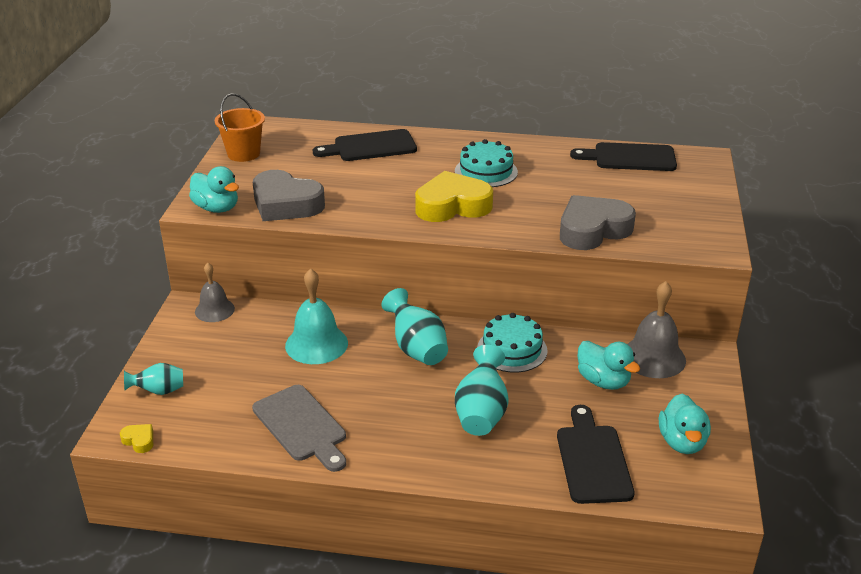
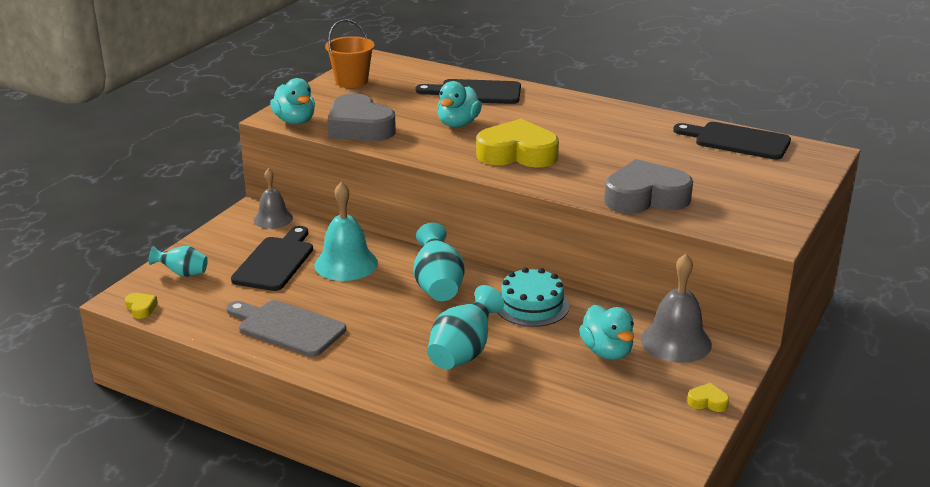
camera: 20 degrees right, 5 degrees down
grey cutting board [252,385,346,472] -> grey cutting board turned 135 degrees clockwise [226,300,346,357]
turquoise cake [455,139,518,187] -> none
black cutting board [557,405,635,504] -> black cutting board moved to [231,226,313,291]
turquoise duck [659,394,711,454] -> turquoise duck moved to [437,81,482,127]
none -> yellow heart [687,383,729,412]

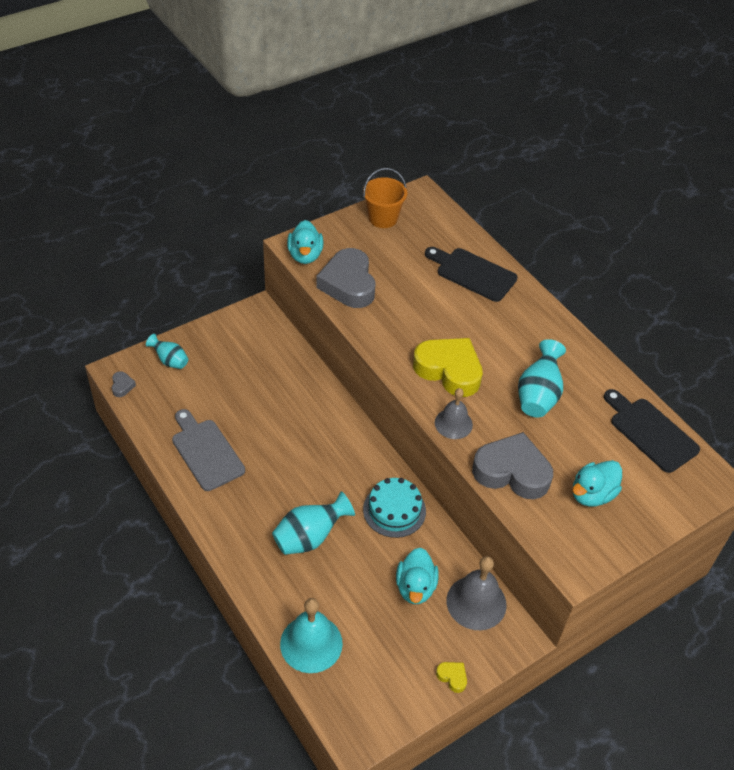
camera: 25 degrees right, 20 degrees up
yellow heart [125,293,158,319] -> grey heart [112,371,136,397]
black cutting board [231,226,313,291] -> none
grey bell [254,168,293,229] -> grey bell moved to [435,388,473,439]
turquoise bell [315,182,378,281] -> turquoise bell moved to [280,598,343,673]
turquoise vase [413,222,464,301] -> turquoise vase moved to [518,339,566,417]
turquoise duck [437,81,482,127] -> turquoise duck moved to [572,460,622,507]

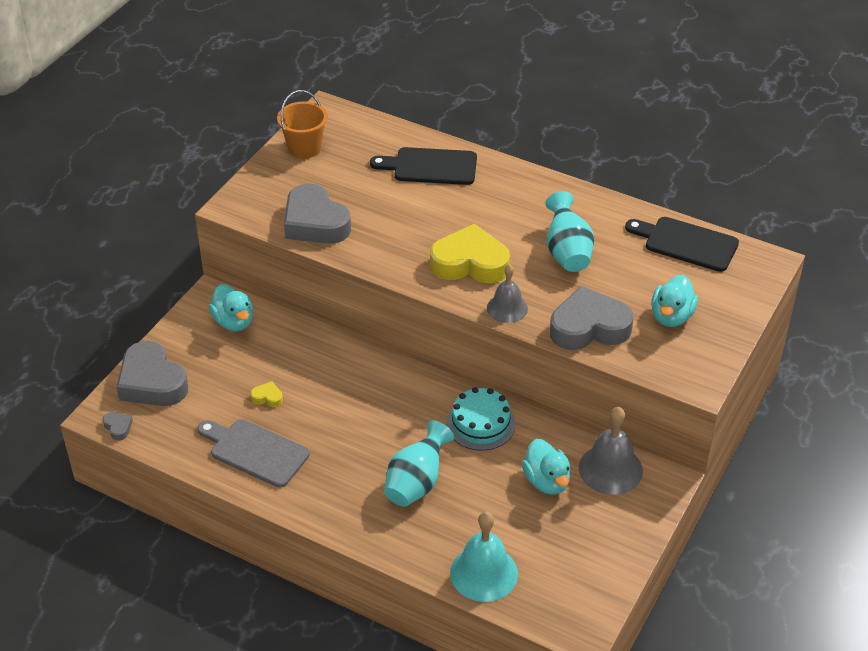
camera: 25 degrees left, 5 degrees down
turquoise vase [146,334,188,369] -> grey heart [117,341,188,406]
turquoise duck [287,220,324,264] -> turquoise duck moved to [209,284,253,331]
yellow heart [436,662,467,693] -> yellow heart moved to [250,381,283,407]

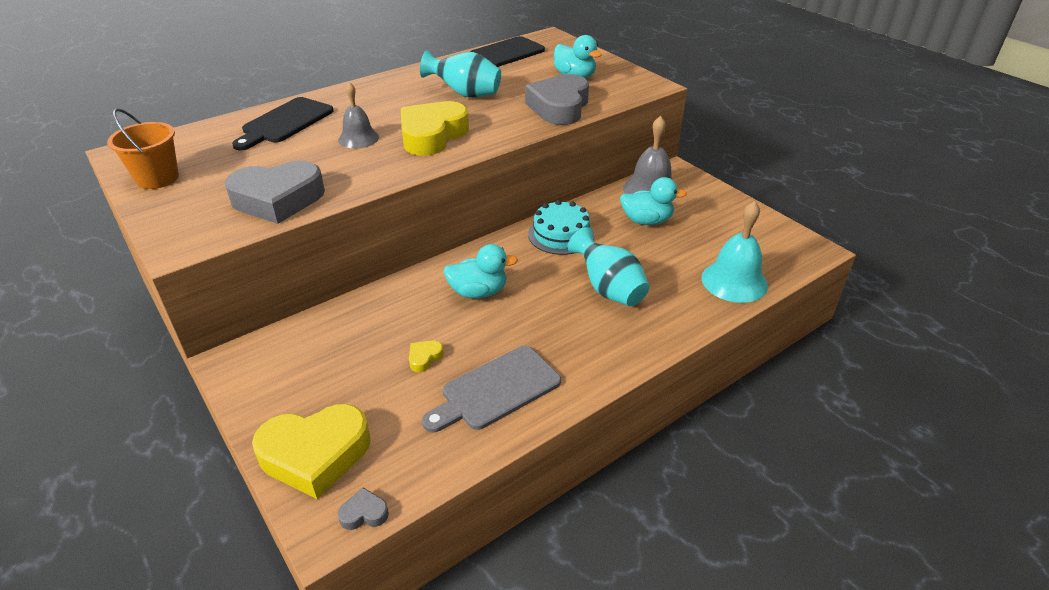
camera: 65 degrees left, 5 degrees down
grey heart [117,341,188,406] -> yellow heart [252,404,371,499]
turquoise duck [209,284,253,331] -> turquoise duck moved to [443,244,518,299]
grey bell [487,264,528,323] -> grey bell moved to [338,82,379,148]

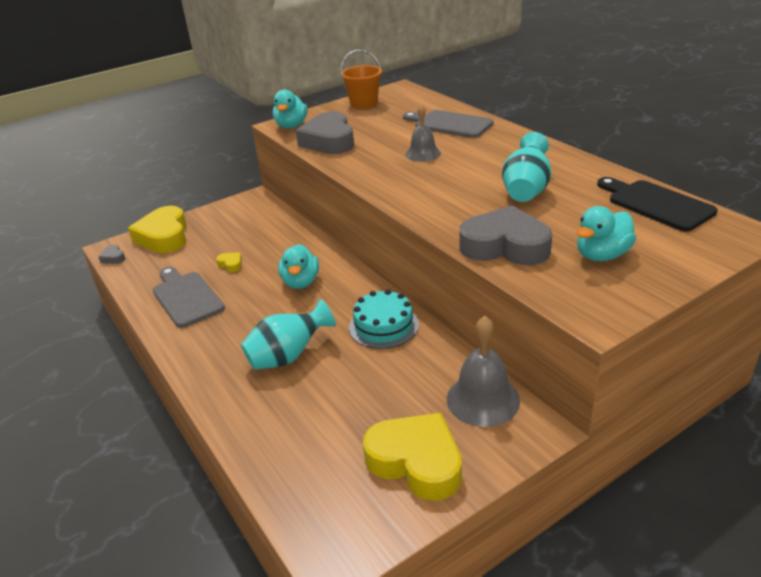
camera: 95 degrees right, 5 degrees down
black cutting board [232,97,334,150] -> grey cutting board [403,110,494,138]
grey heart [338,487,389,530] -> grey heart turned 150 degrees clockwise [99,245,125,264]
yellow heart [401,101,469,155] -> yellow heart moved to [363,413,462,501]
turquoise duck [620,177,687,225] -> turquoise duck moved to [273,90,308,129]
turquoise bell [701,201,768,303] -> none

